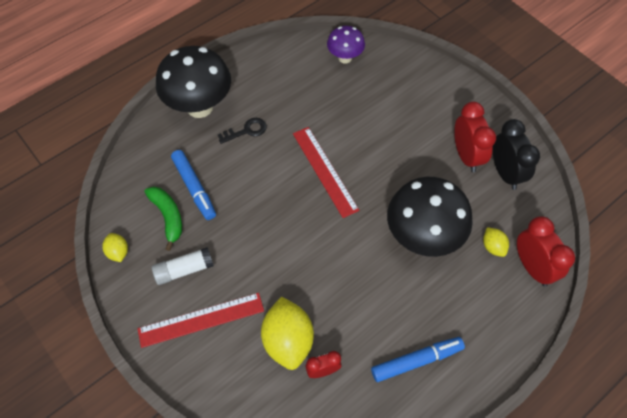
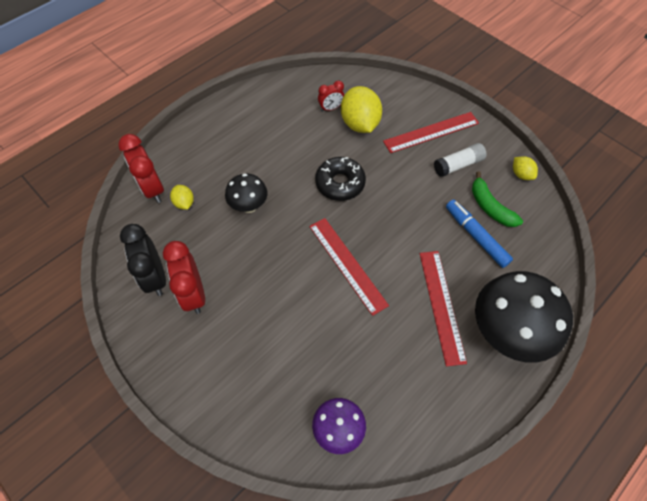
camera: 175 degrees right, 0 degrees up
black key [218,118,267,144] -> red ruler [419,251,467,366]
blue marker [371,337,465,382] -> none
black mushroom [387,177,473,257] -> black mushroom [225,173,267,213], size x0.55
none -> black donut [315,157,366,201]

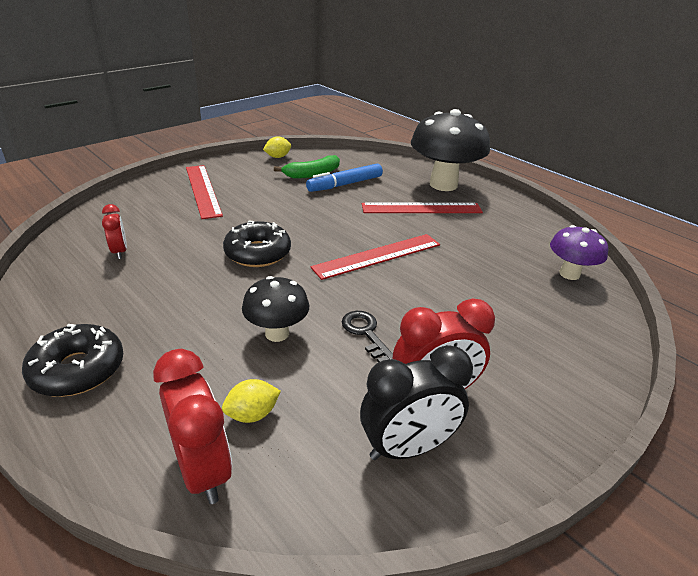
camera: 90 degrees left, 25 degrees down
red clock [118,134,164,203] -> red clock turned 90 degrees counterclockwise [153,349,232,504]
yellow lemon [341,86,382,133] -> none
white glue stick [434,143,486,177] -> none
none -> black donut [22,324,123,397]
none -> black key [342,311,393,363]

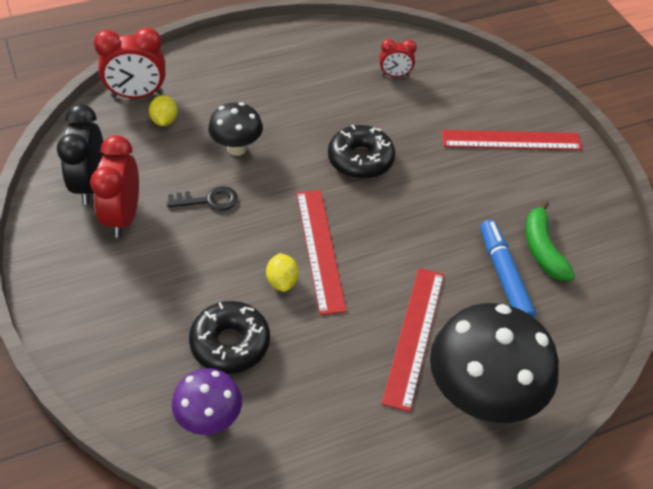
camera: 110 degrees right, 15 degrees up
black donut [22,324,123,397] -> black donut moved to [189,301,270,374]
yellow lemon [263,136,291,158] -> yellow lemon moved to [266,253,299,292]

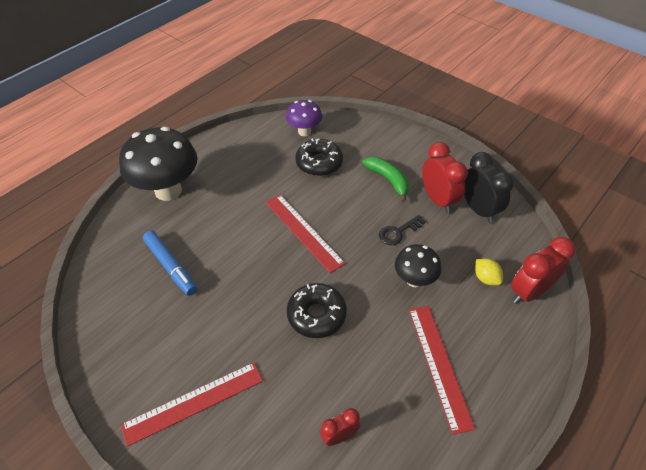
camera: 155 degrees right, 0 degrees up
yellow lemon [266,253,299,292] -> none
red ruler [381,268,444,412] -> red ruler moved to [409,306,475,435]
green banana [526,200,575,281] -> green banana moved to [362,157,409,202]

